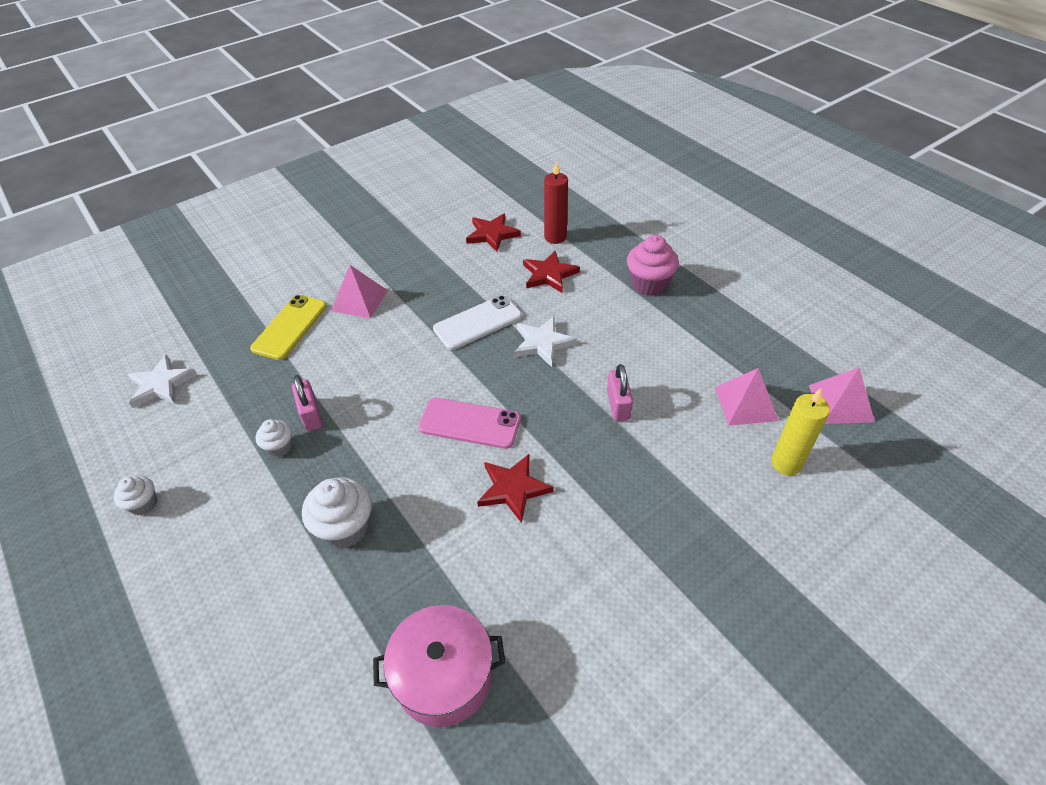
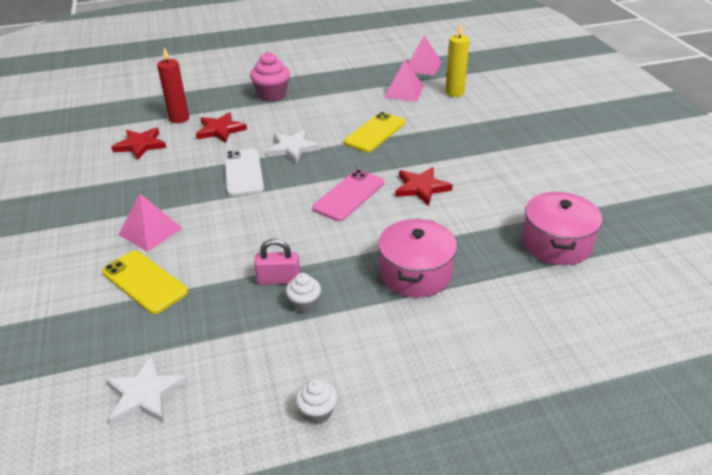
camera: 70 degrees left, 10 degrees down
white cupcake [302,477,372,548] -> pink pot [378,219,457,298]
pink padlock [607,364,633,421] -> yellow phone [344,112,405,152]

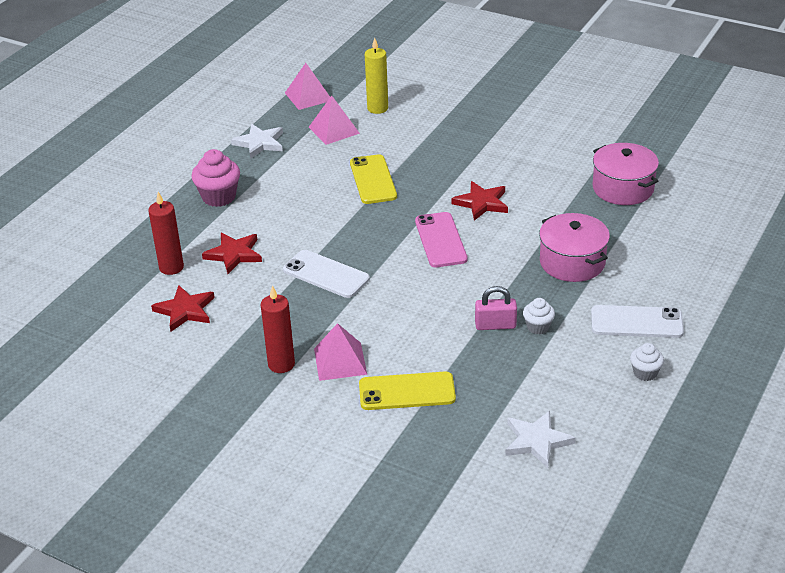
camera: 45 degrees left, 0 degrees up
pink padlock [254,239,300,285] -> pink padlock turned 45 degrees clockwise [475,286,517,330]
white star [267,130,320,163] -> white star moved to [231,124,283,159]
none -> red candle [261,285,295,373]
none -> white phone [591,305,684,338]

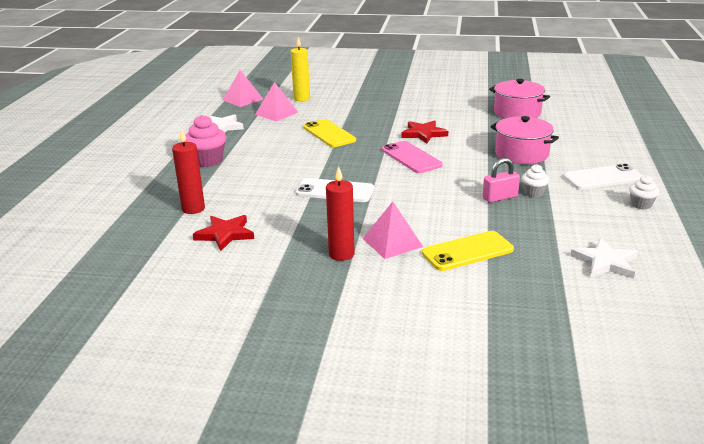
camera: 20 degrees left, 10 degrees down
red star [202,233,262,274] -> none

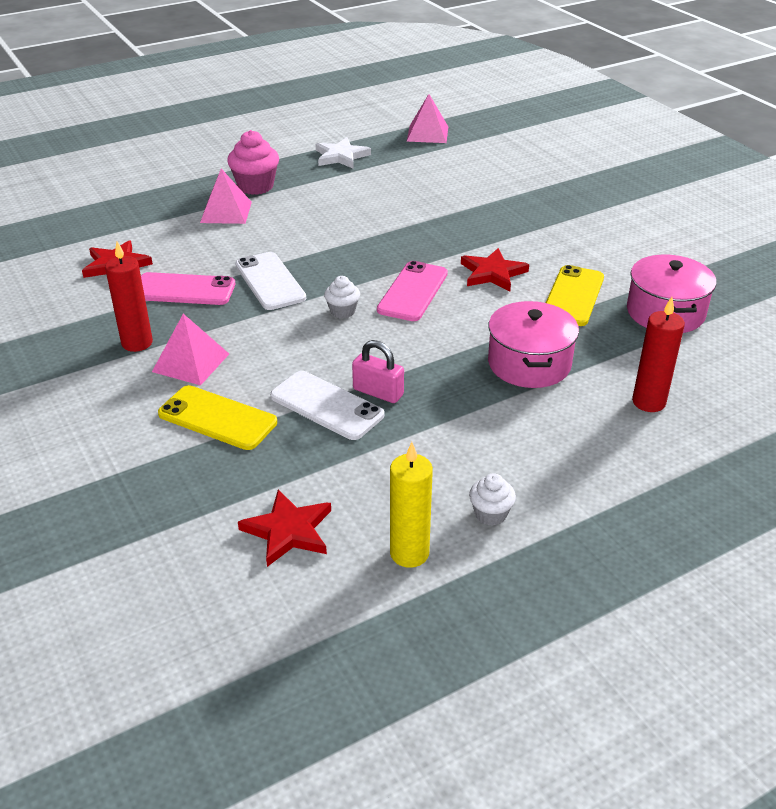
camera: 50 degrees right, 10 degrees up
red candle [172,128,205,214] -> red candle moved to [632,297,685,412]
pink pyramid [255,82,299,121] -> pink pyramid moved to [200,169,252,224]
yellow candle [291,37,310,101] -> yellow candle moved to [390,442,433,568]
yellow phone [303,119,356,147] -> yellow phone moved to [546,265,604,326]
white cupcake [521,164,549,197] -> white cupcake moved to [324,276,360,319]
white phone [563,164,643,190] -> white phone moved to [270,371,384,440]
white star [570,238,638,279] -> red star [238,489,331,567]
none -> pink phone [141,272,235,305]

